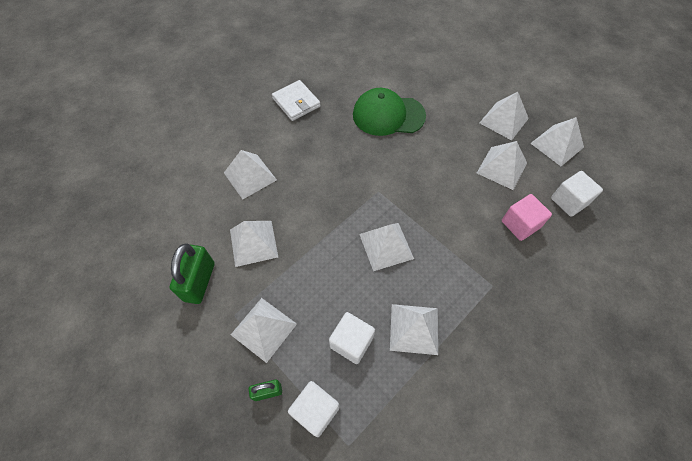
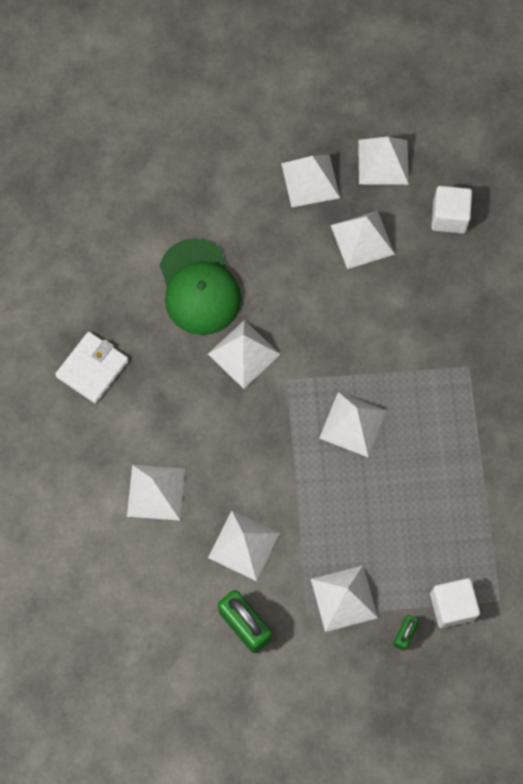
camera: 50 degrees left, 10 degrees up
white wallet [272,80,321,121] -> white wallet turned 60 degrees counterclockwise [55,332,129,403]
white cube [329,312,375,364] -> none
green cap [353,88,426,136] -> green cap turned 60 degrees counterclockwise [160,238,241,335]
white pyramid [390,304,438,355] -> white pyramid moved to [208,320,281,389]
pink cube [502,194,552,241] -> none

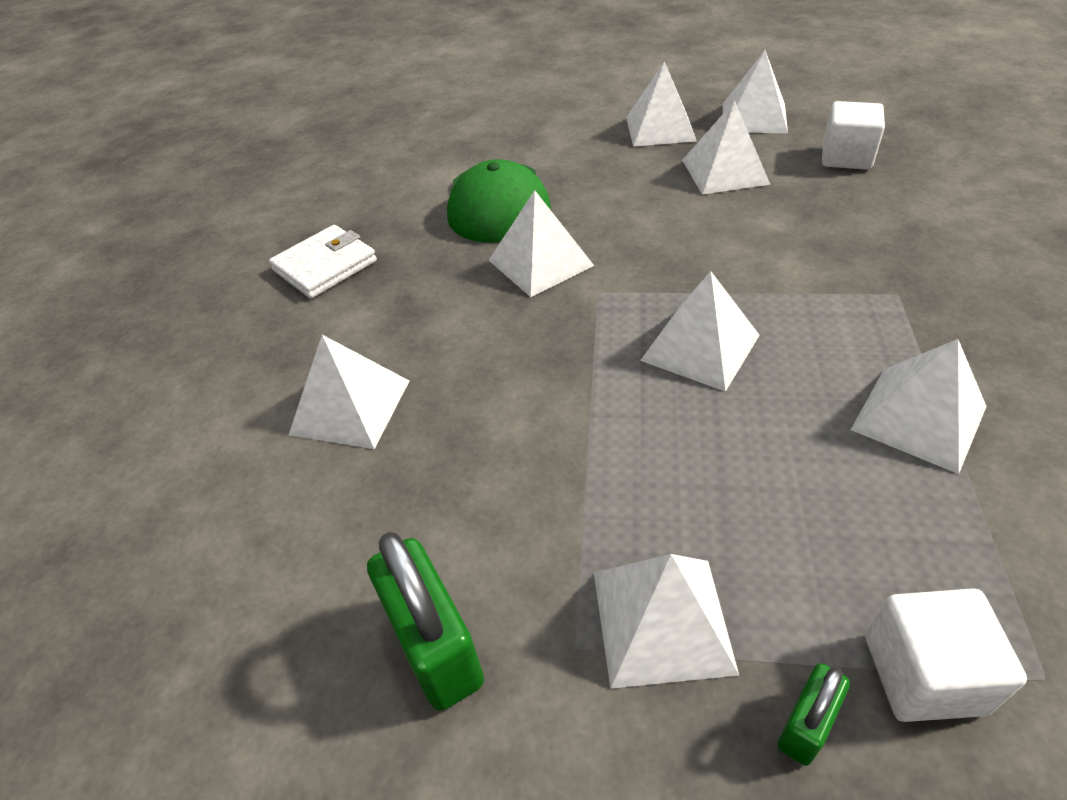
camera: 15 degrees right, 25 degrees down
white pyramid [208,510,280,581] -> white pyramid moved to [851,339,987,474]

